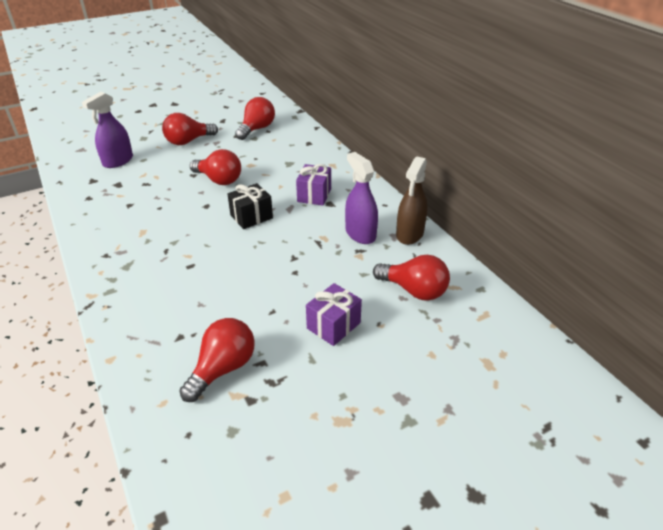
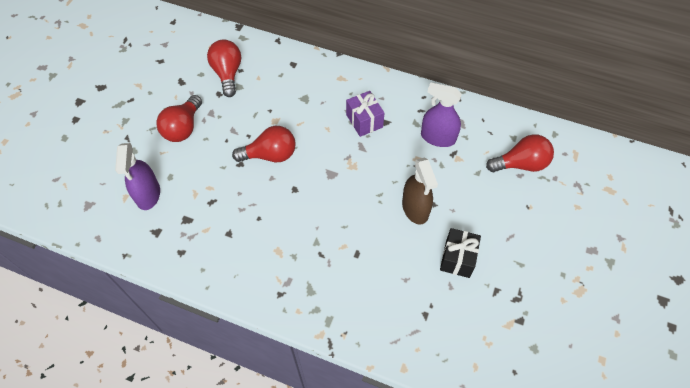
camera: 40 degrees left, 20 degrees up
red light bulb [179,318,255,402] -> none
black gift [227,183,273,229] -> black gift moved to [440,228,481,278]
purple gift [306,283,362,346] -> none
brown spray bottle [396,156,428,245] -> brown spray bottle moved to [402,157,438,225]

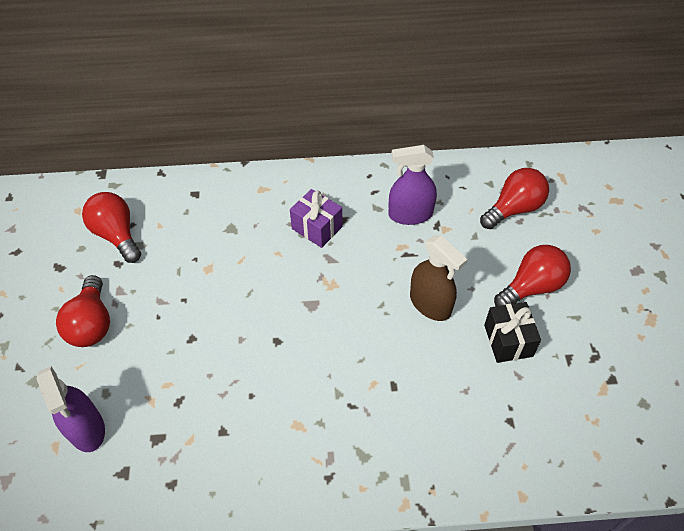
camera: 25 degrees left, 5 degrees down
red light bulb [232,126,296,162] -> red light bulb moved to [494,245,571,306]

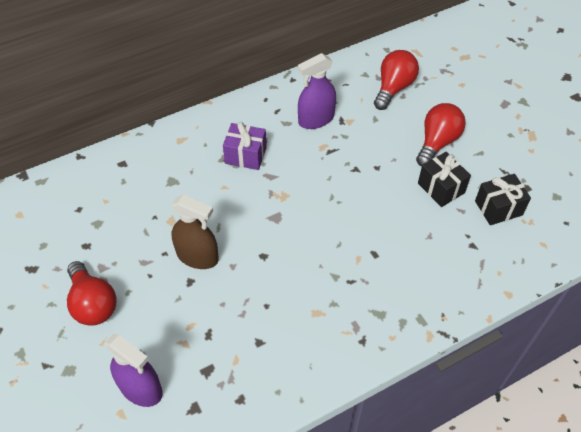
camera: 25 degrees left, 0 degrees up
red light bulb [82,192,141,263] -> none
brown spray bottle [410,235,468,321] -> brown spray bottle moved to [171,194,219,269]
none -> black gift [475,174,531,225]

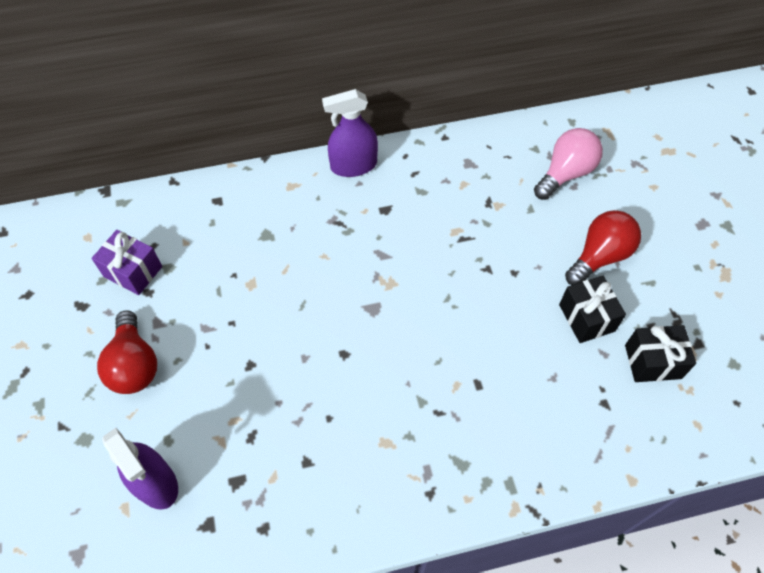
camera: 15 degrees right, 5 degrees up
brown spray bottle [171,194,219,269] -> none
purple gift [223,122,267,170] -> purple gift moved to [91,230,162,295]
purple spray bottle [298,53,336,129] -> purple spray bottle moved to [322,89,378,177]
red light bulb [374,50,419,110] -> pink light bulb [534,128,603,200]

